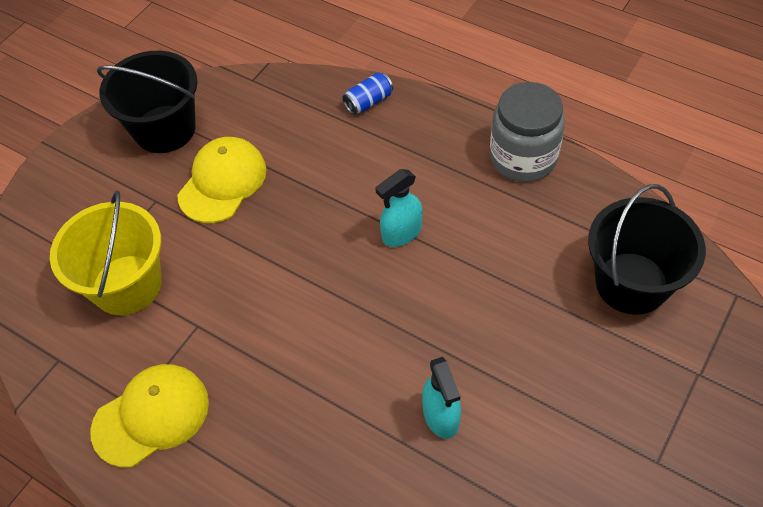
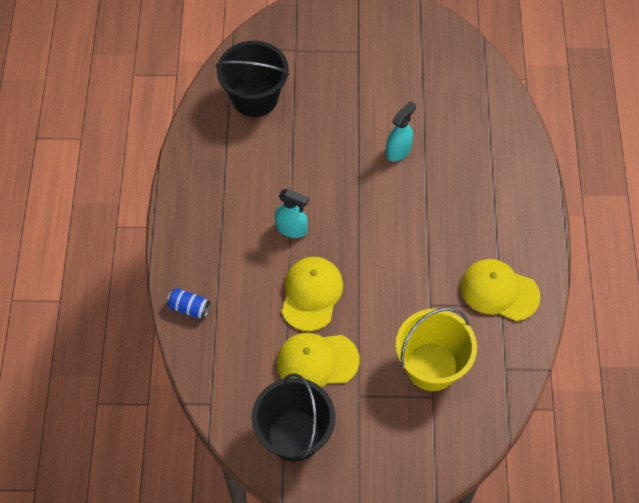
camera: 125 degrees left, 5 degrees up
grey jar [490,82,565,182] -> none
none -> yellow cap [282,257,343,331]

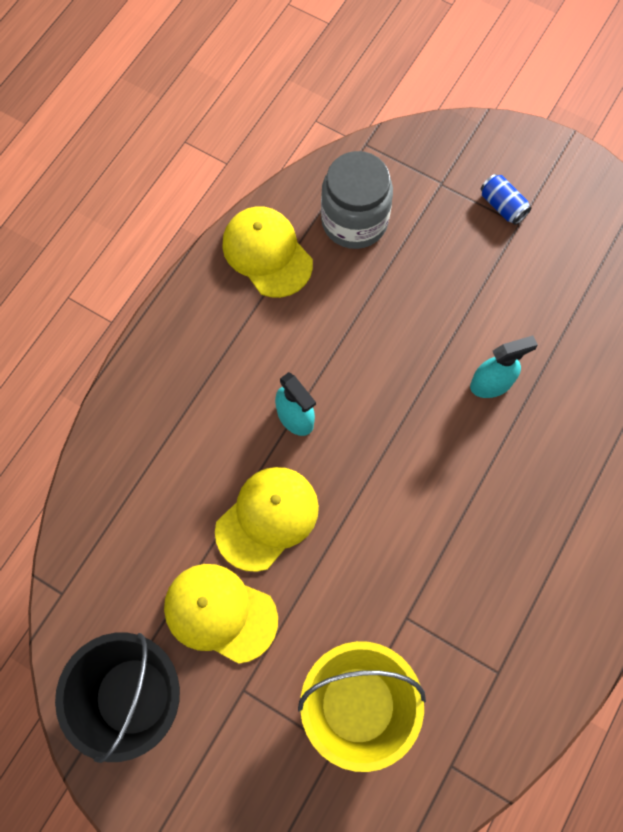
camera: 30 degrees right, 10 degrees up
blue can [167,288,210,319] -> blue can moved to [481,174,531,225]
black bucket [216,41,289,117] -> grey jar [321,151,393,249]
yellow cap [461,259,540,321] -> yellow cap moved to [222,206,313,298]

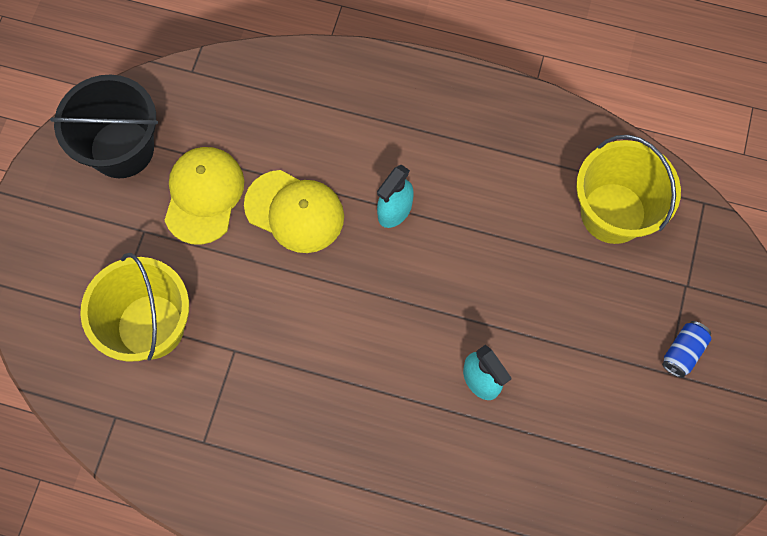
camera: 75 degrees right, 0 degrees up
yellow cap [222,206,313,298] -> none
grey jar [321,151,393,249] -> yellow bucket [576,135,681,244]

